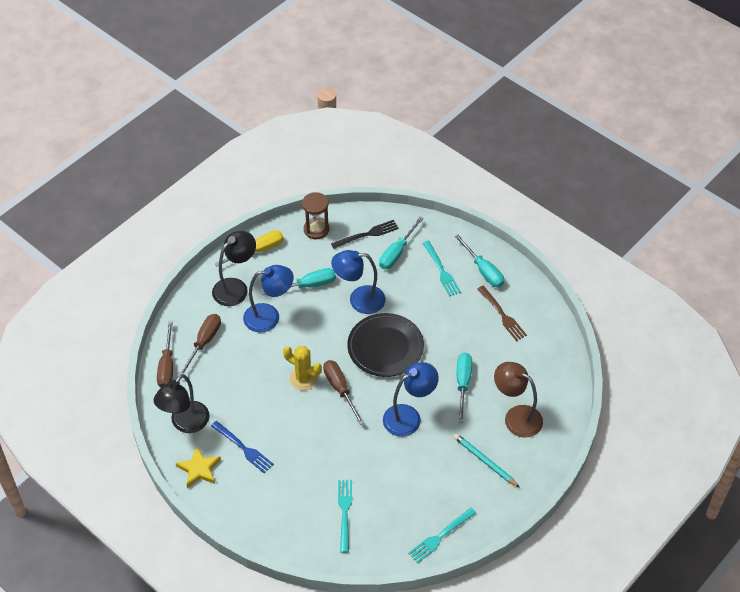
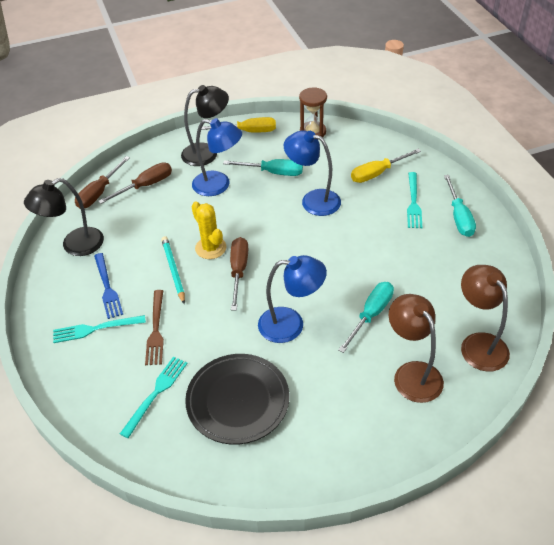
camera: 30 degrees right, 5 degrees down
yellow star [176,446,221,488] -> none
black fork [331,220,399,249] -> none
black plate [347,313,424,377] -> black plate moved to [185,354,289,445]
turquoise screwdriver [379,217,424,269] -> yellow screwdriver [351,149,421,183]
turquoise fork [408,507,476,563] -> turquoise fork moved to [53,315,146,343]
turquoise pencil [454,433,520,488] -> turquoise pencil moved to [161,236,185,304]
brown fork [478,286,527,341] -> brown fork moved to [145,290,164,365]
none -> brown lamp [461,265,510,371]

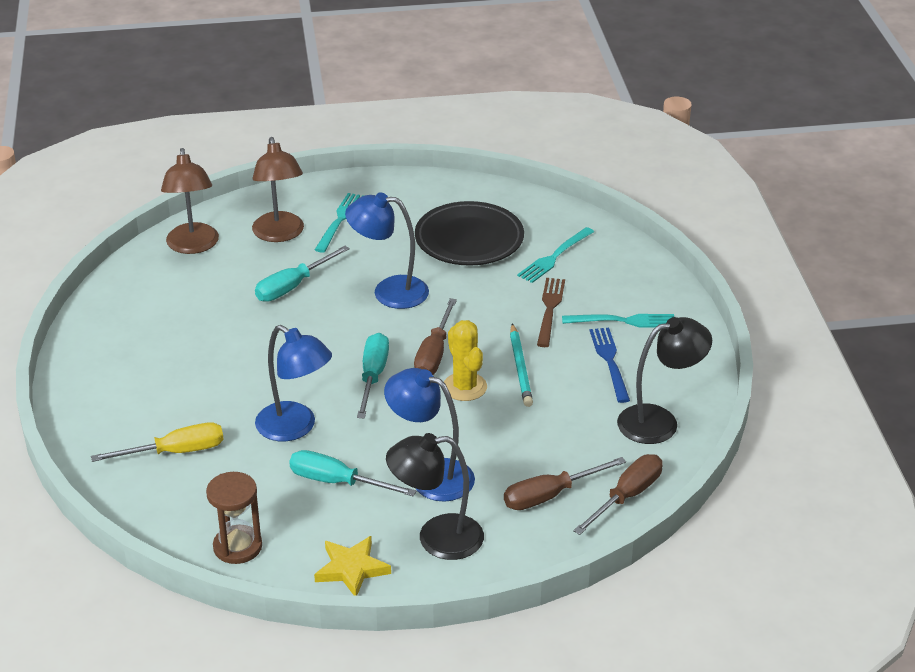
camera: 170 degrees left, 10 degrees down
yellow screwdriver [201,117,276,132] -> yellow star [314,536,391,596]
turquoise fork [407,172,422,228] -> turquoise fork moved to [315,193,363,253]
turquoise screwdriver [444,175,476,237] -> turquoise screwdriver moved to [357,333,389,419]

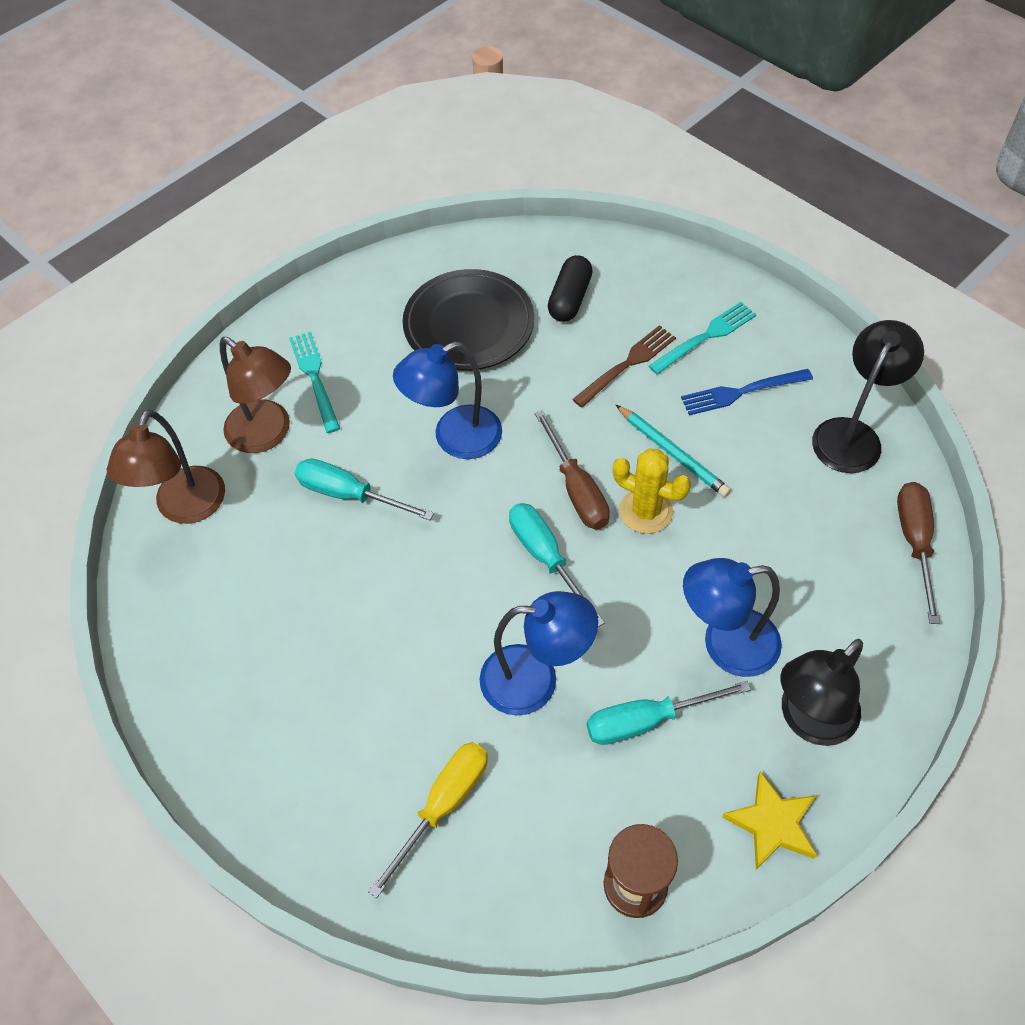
camera: 35 degrees left, 20 degrees up
brown lamp [161,148,219,254] -> brown lamp turned 60 degrees clockwise [107,409,225,524]
turquoise screwdriver [255,246,350,302] -> turquoise screwdriver turned 105 degrees clockwise [295,458,434,520]
brown screwdriver [504,457,626,510] -> none
turquoise fork [517,227,594,283] -> black capsule [548,255,593,322]
brown fork [537,278,565,347] -> brown fork turned 75 degrees clockwise [572,325,676,408]
blue fork [590,328,630,403] -> blue fork turned 60 degrees counterclockwise [681,369,813,415]

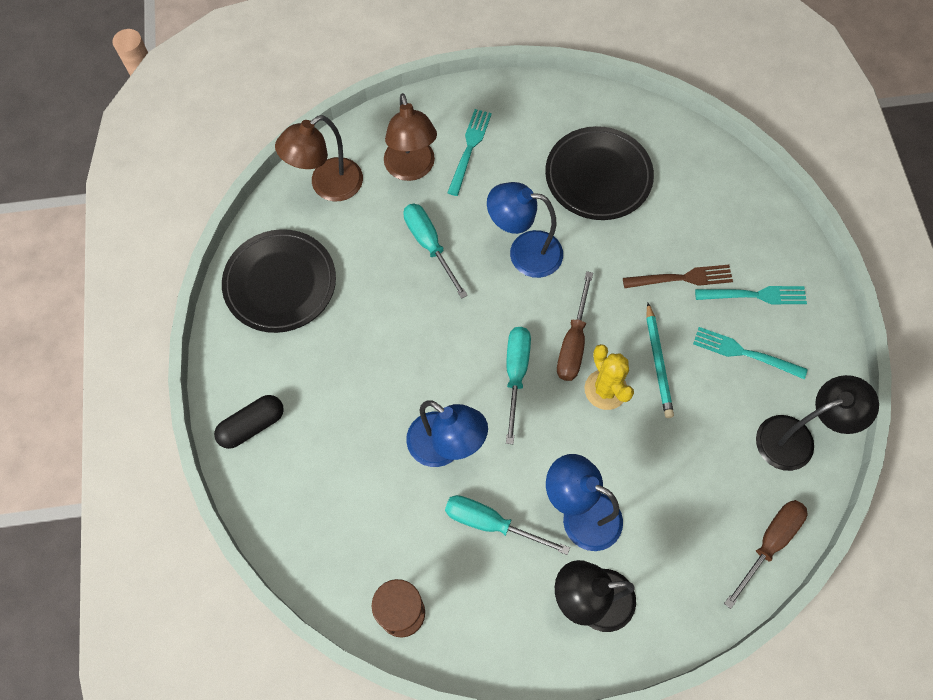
camera: 35 degrees right, 10 degrees up
yellow screwdriver [368,742,488,898] -> none
black capsule [548,255,593,322] -> black capsule moved to [214,395,284,449]
blue fork [681,369,813,415] -> turquoise fork [693,327,808,379]
yellow star [722,771,817,870] -> none
none -> black plate [222,229,336,333]

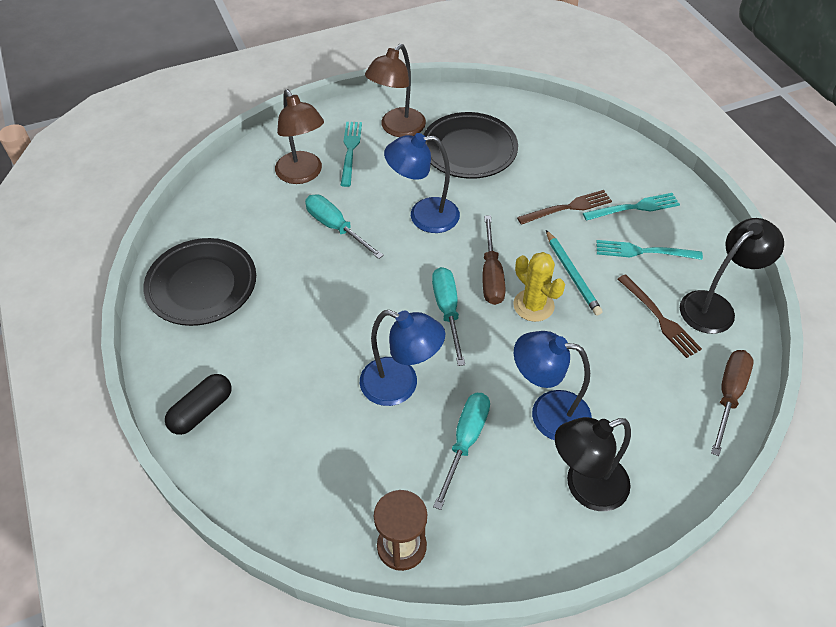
camera: 15 degrees left, 15 degrees down
brown lamp [275,115,363,202] -> brown lamp moved to [365,44,426,137]
turquoise screwdriver [445,495,570,555] -> turquoise screwdriver turned 105 degrees clockwise [433,393,490,510]
none -> brown fork [618,274,702,358]

